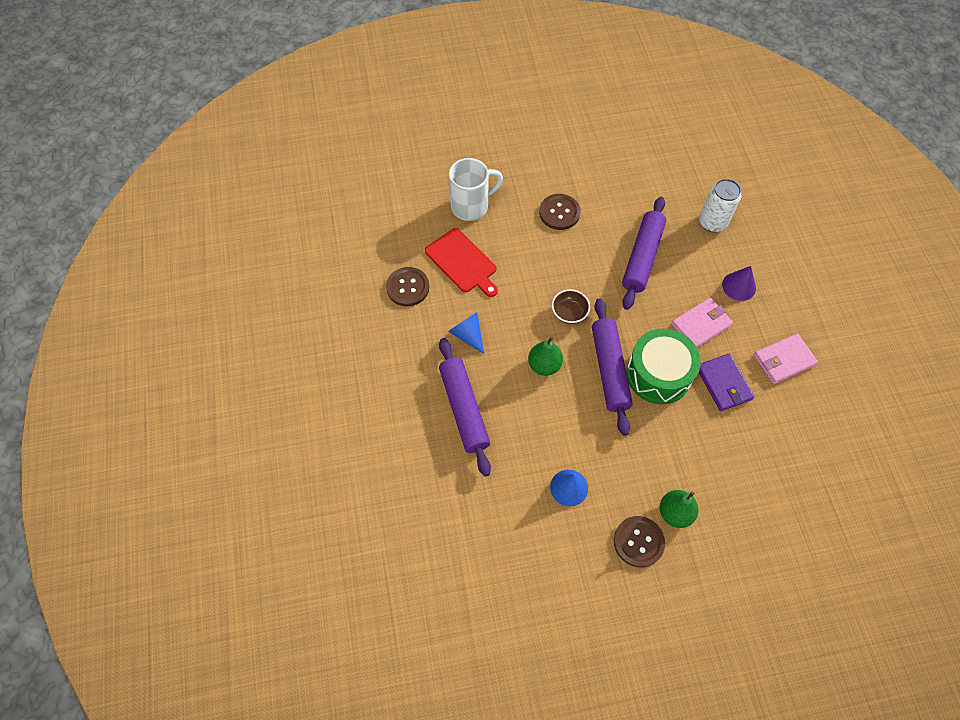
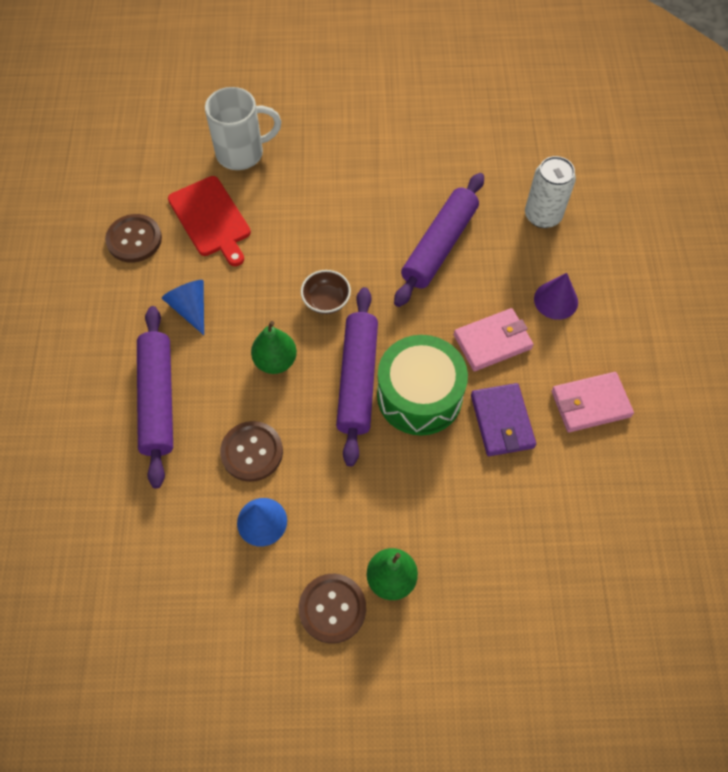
camera: 10 degrees right, 0 degrees up
brown button [539,194,581,230] -> brown button moved to [220,421,283,482]

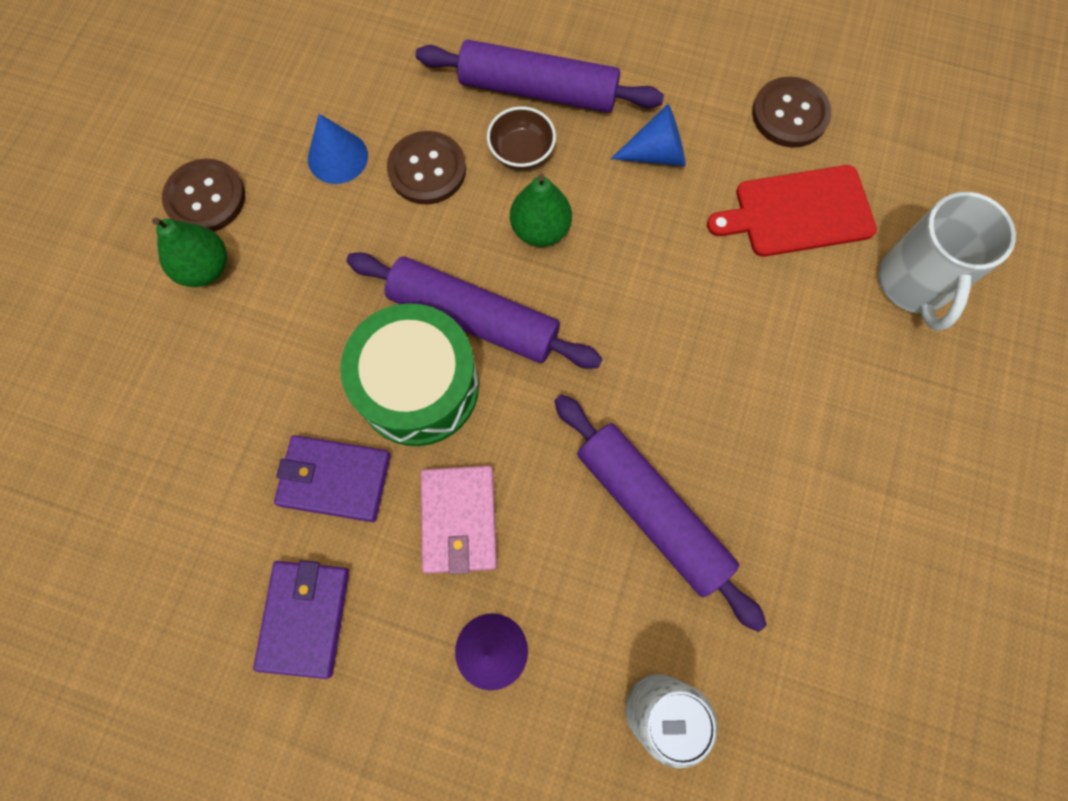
camera: 110 degrees right, 10 degrees up
brown bowl [301,270,351,314] -> brown bowl moved to [487,106,556,169]
pink wallet [551,372,634,432] -> purple wallet [253,560,349,679]

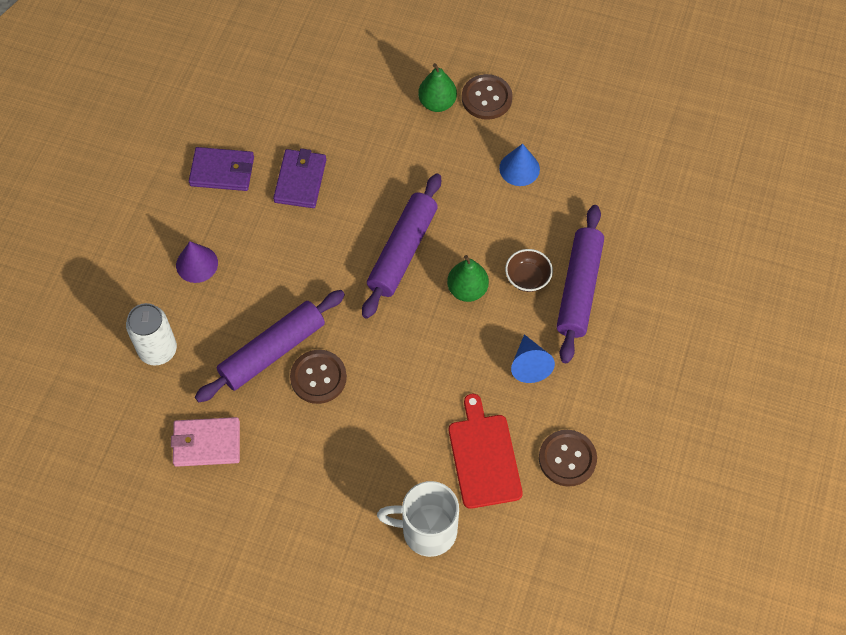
camera: 90 degrees right, 10 degrees down
green drum [340,303,479,446] -> none
brown button [387,131,466,204] -> brown button moved to [290,350,347,404]
pink wallet [420,466,497,574] -> pink wallet moved to [171,417,240,467]

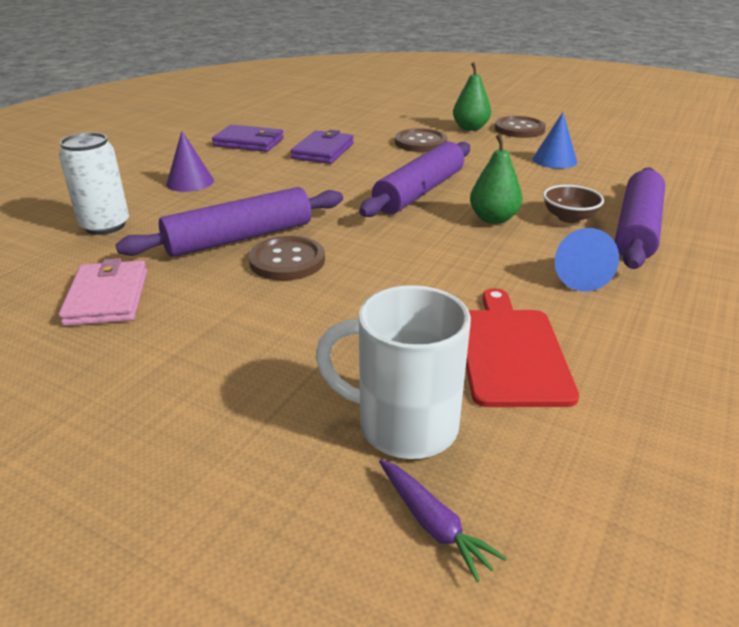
camera: 10 degrees right, 30 degrees down
pink wallet [171,417,240,467] -> pink wallet turned 75 degrees clockwise [59,258,147,326]
brown button [539,430,597,487] -> brown button moved to [395,128,447,152]
none -> purple carrot [379,460,507,582]

